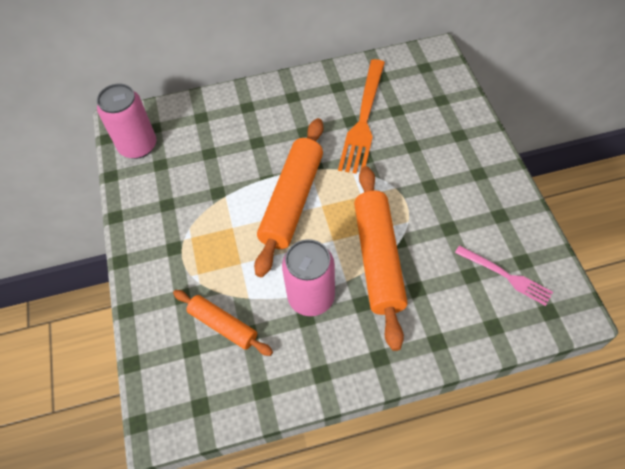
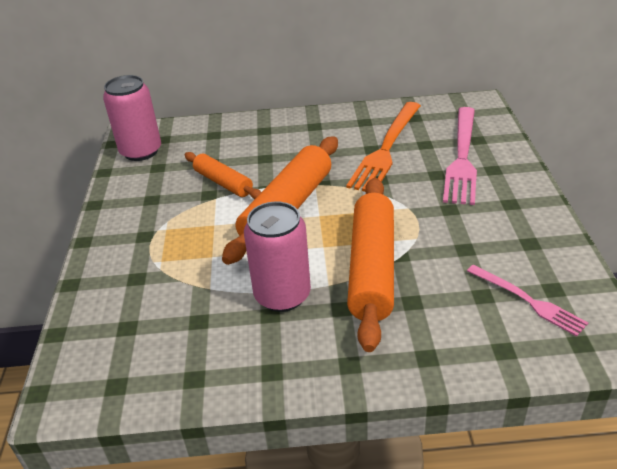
camera: 10 degrees right, 20 degrees down
orange rolling pin [173,290,273,356] -> orange rolling pin moved to [185,152,261,199]
none -> pink fork [443,107,477,205]

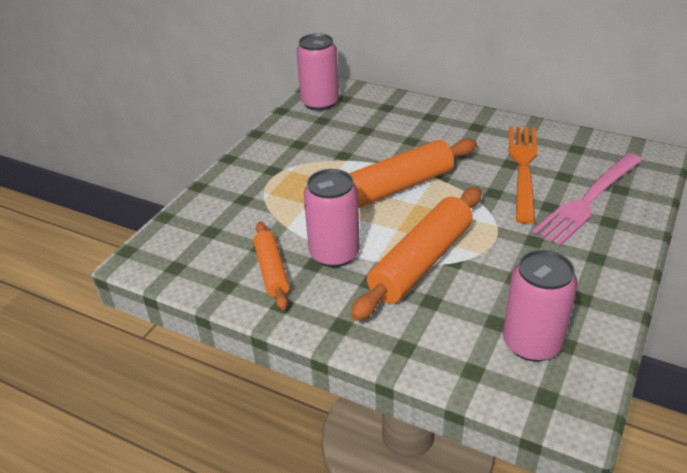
camera: 30 degrees right, 0 degrees up
orange rolling pin [185,152,261,199] -> orange rolling pin moved to [253,222,289,310]
orange fork [346,102,421,192] -> orange fork turned 135 degrees clockwise [509,126,537,224]
pink fork [467,264,588,337] -> pink can [503,250,578,361]

